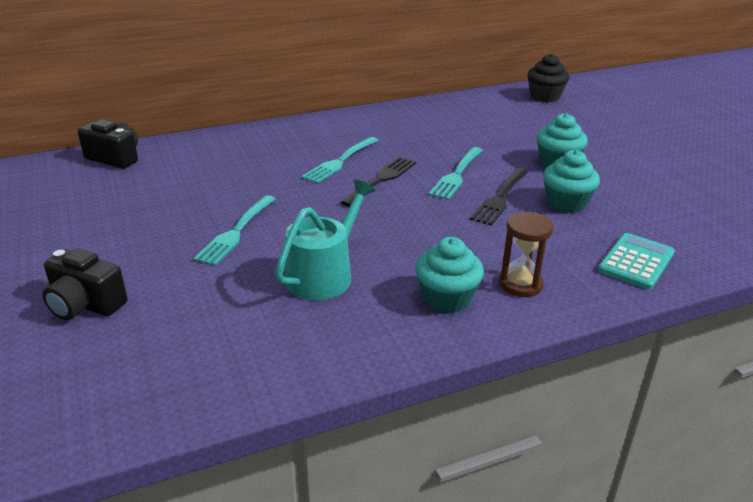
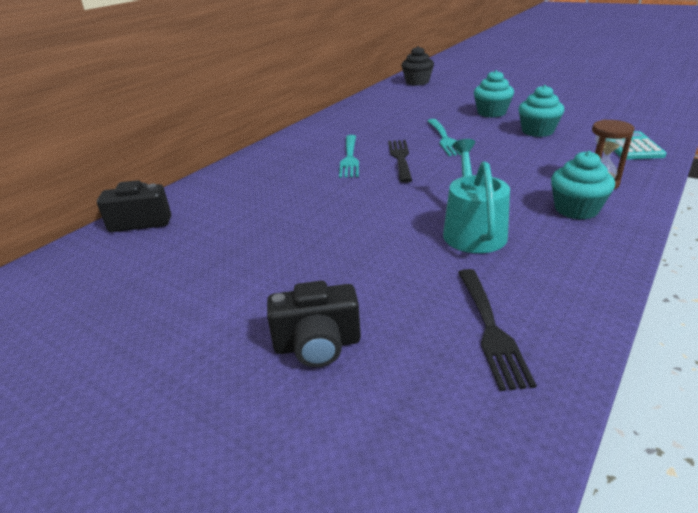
camera: 30 degrees left, 0 degrees up
turquoise fork [193,195,276,266] -> none
black fork [470,168,528,226] -> black fork moved to [458,269,537,391]

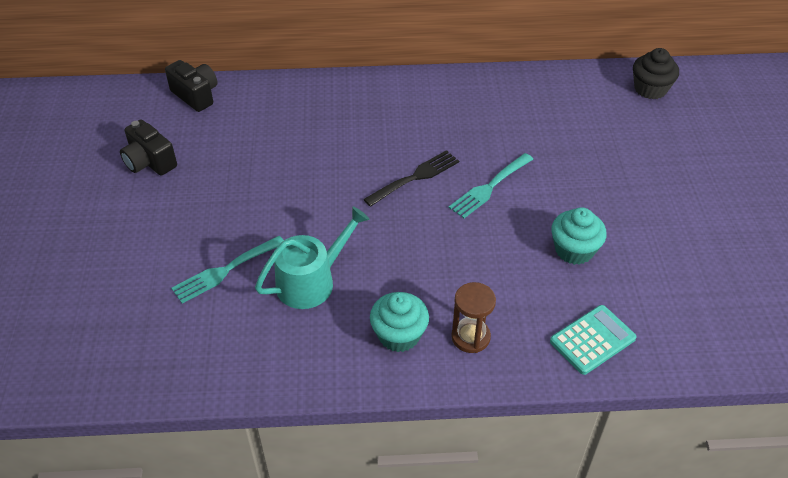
camera: 50 degrees right, 15 degrees up
black camera [267,281,361,367] -> black camera moved to [120,120,177,176]
turquoise fork [339,135,359,178] -> turquoise fork moved to [171,236,284,303]
black fork [458,269,537,391] -> none
turquoise cupcake [474,70,514,117] -> none

